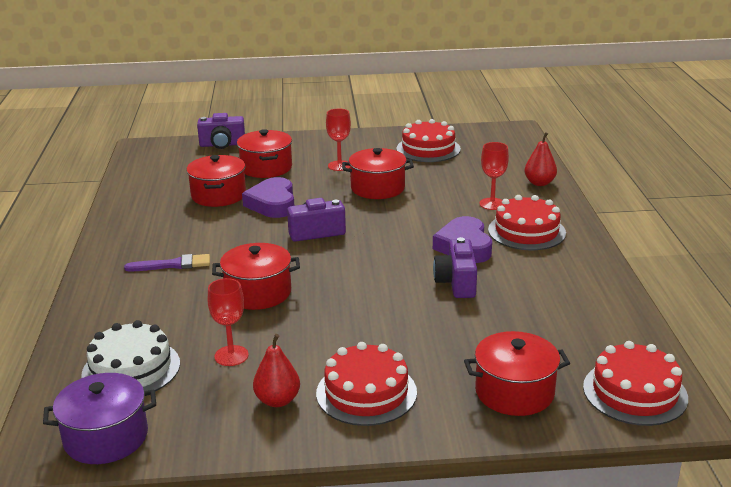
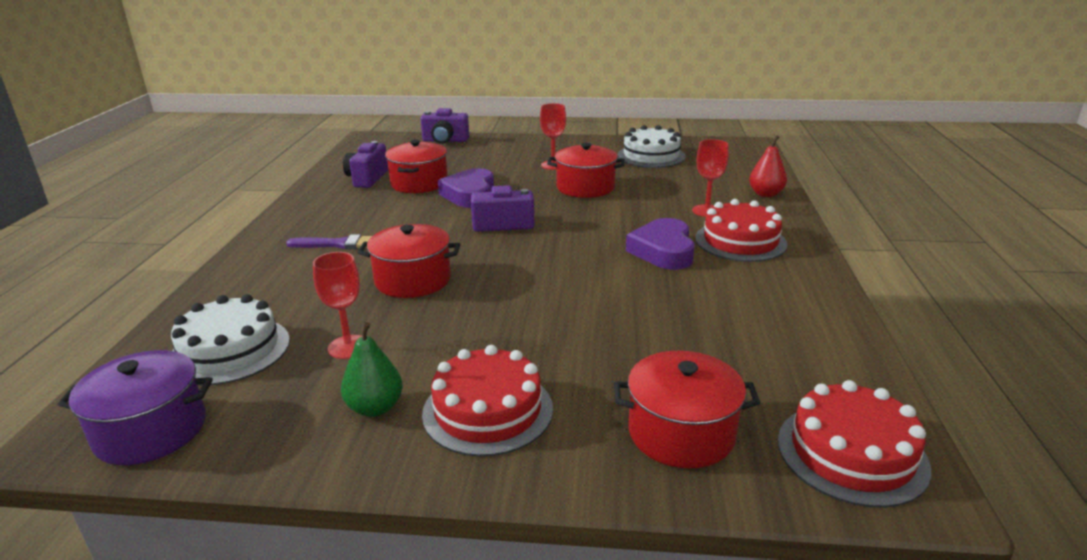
camera: 10 degrees right, 0 degrees up
red pot [237,129,292,178] -> none
red pear [253,334,300,407] -> green pear [341,322,403,417]
red cake [396,119,461,162] -> white cake [617,125,686,168]
purple camera [433,237,477,298] -> purple camera moved to [343,141,388,188]

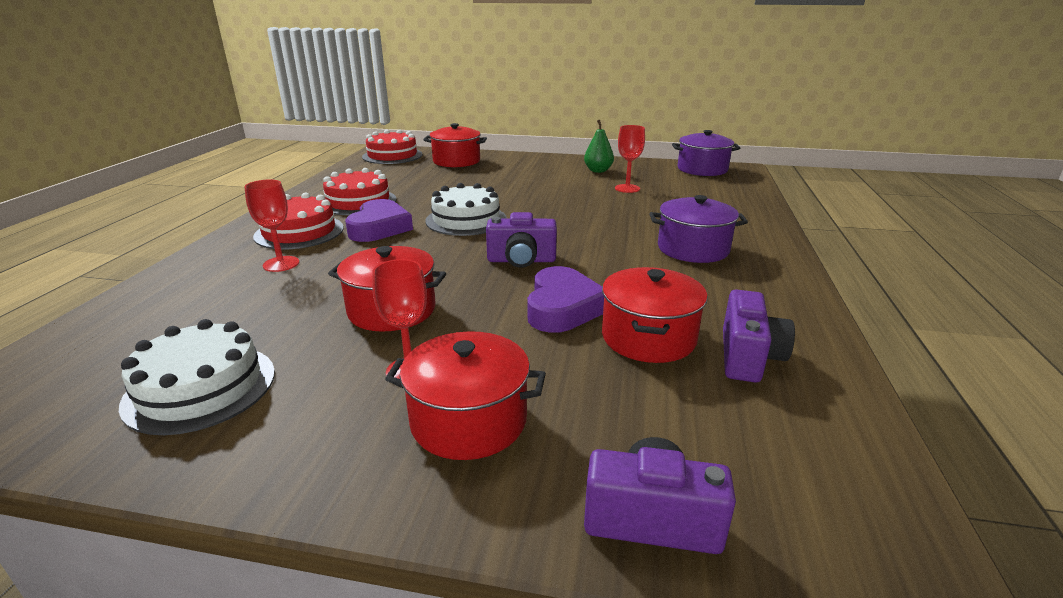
camera: 175 degrees left, 0 degrees up
white cake [171,294,290,385] -> white cake moved to [425,183,507,236]
purple brush [286,235,372,249] -> purple pot [650,195,748,263]
red pot [357,224,461,298] -> red pot moved to [385,331,546,460]
red cake [422,345,553,457] -> red cake moved to [323,168,397,215]
red pear [749,135,787,197] -> none

